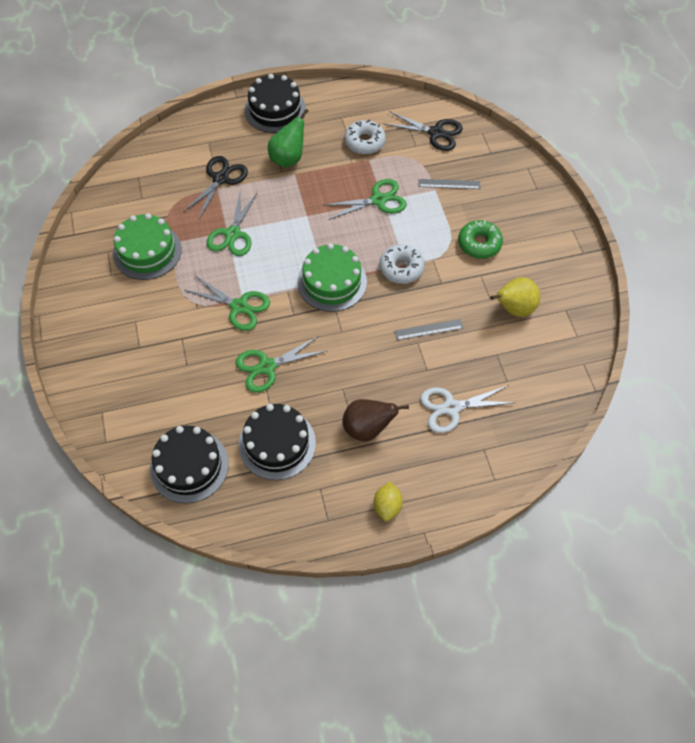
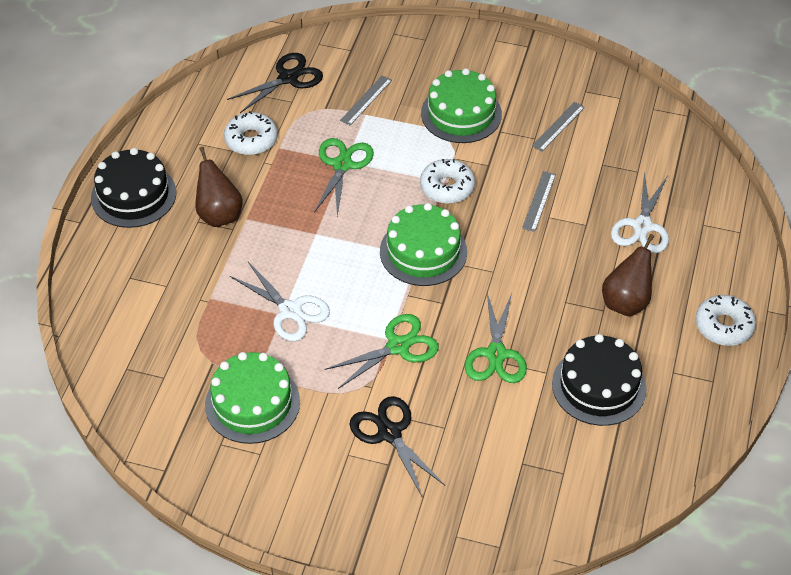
camera: 60 degrees left, 10 degrees down
black cake [150,426,229,503] -> none
black scissors [183,156,248,219] -> black scissors moved to [349,396,446,496]
green scissors [207,189,258,256] -> white scissors [230,262,330,341]
green pear [268,109,308,168] -> brown pear [195,147,243,227]
yellow lemon [374,482,403,521] -> white donut [695,295,756,346]
green donut [458,220,503,259] -> green cake [421,68,502,143]
yellow pear [490,277,540,317] -> grey ruler [532,102,585,151]

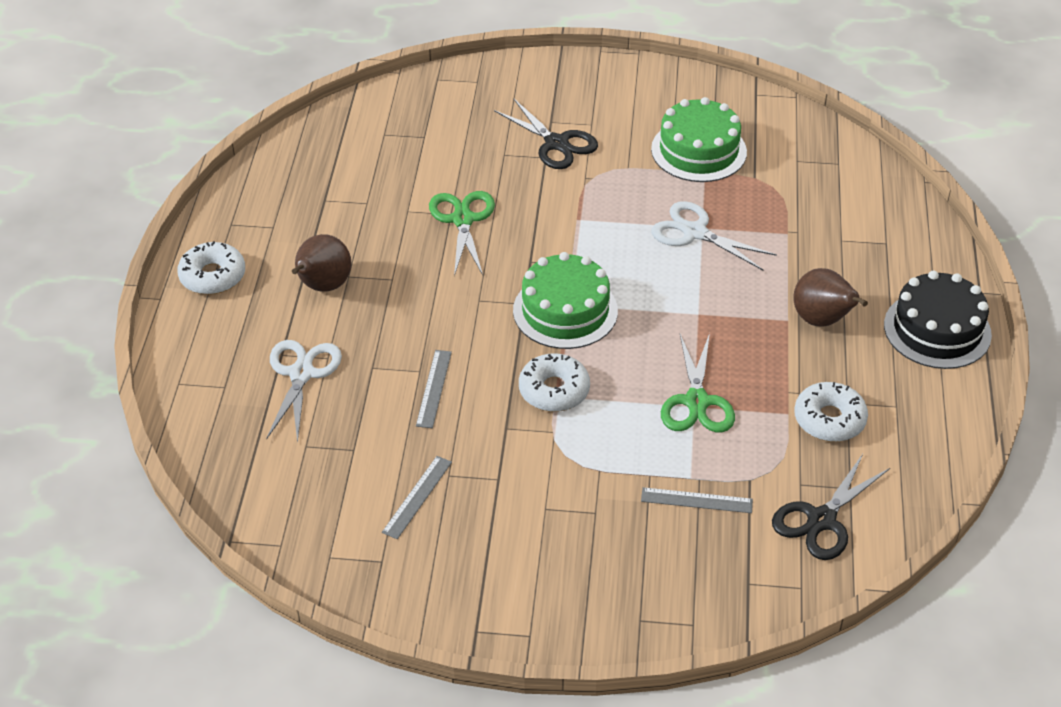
camera: 170 degrees right, 5 degrees down
green scissors [325,314,439,389] -> none
grey ruler [340,75,392,125] -> grey ruler turned 75 degrees clockwise [641,487,753,513]
green cake [421,68,502,143] -> none
black cake [552,334,647,426] -> none

